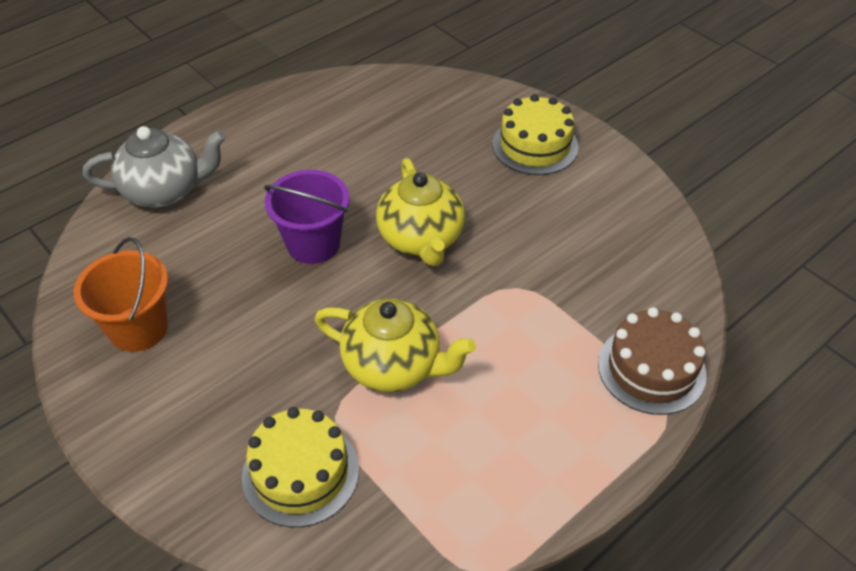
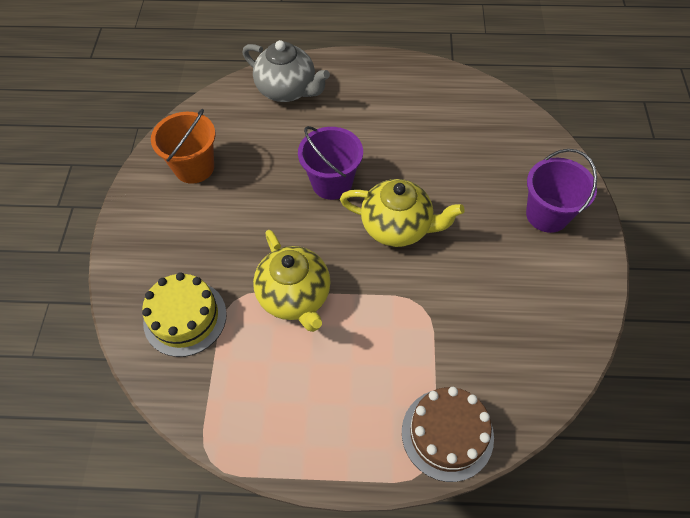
camera: 45 degrees right, 10 degrees up
yellow teapot [376,158,465,266] -> yellow teapot turned 105 degrees counterclockwise [340,179,465,247]
yellow cake [492,94,579,175] -> purple bucket [526,149,597,233]

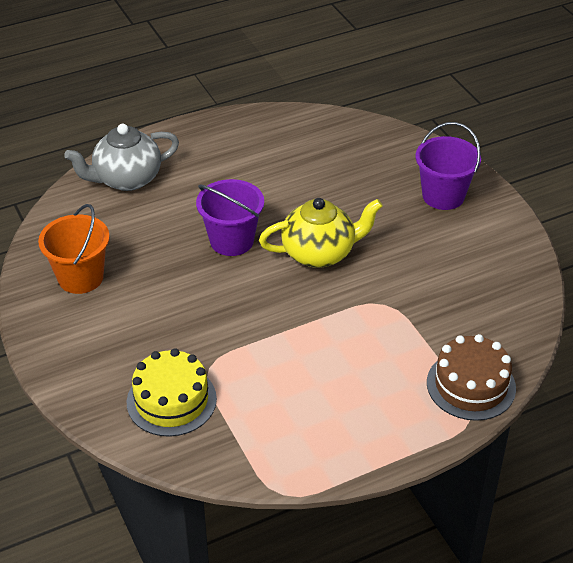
camera: 30 degrees left, 15 degrees down
grey teapot [243,40,330,102] -> grey teapot turned 150 degrees clockwise [64,124,179,191]
yellow teapot [253,230,331,332] -> none

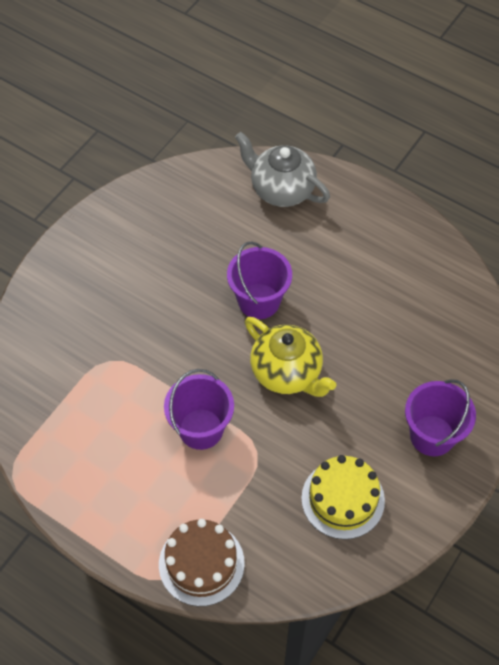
camera: 60 degrees right, 15 degrees up
orange bucket [38,204,110,294] -> none
yellow cake [127,348,217,437] -> yellow cake moved to [301,455,385,539]
none -> purple bucket [164,369,234,450]

